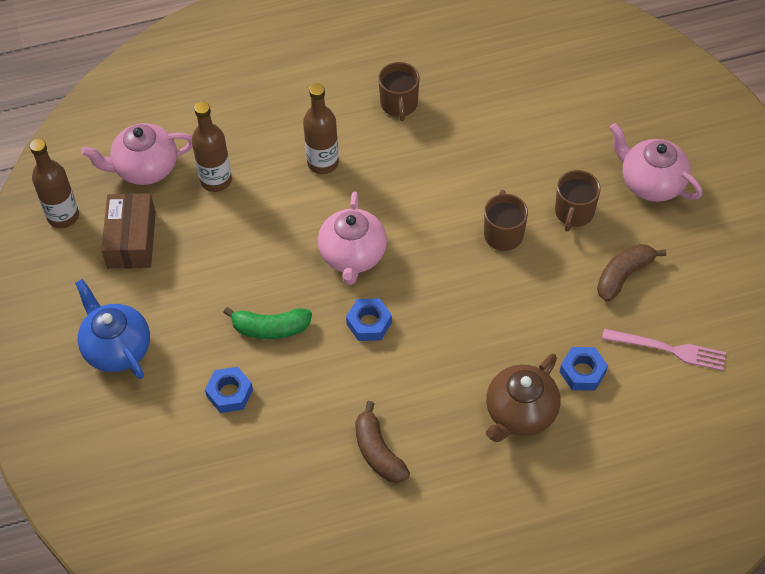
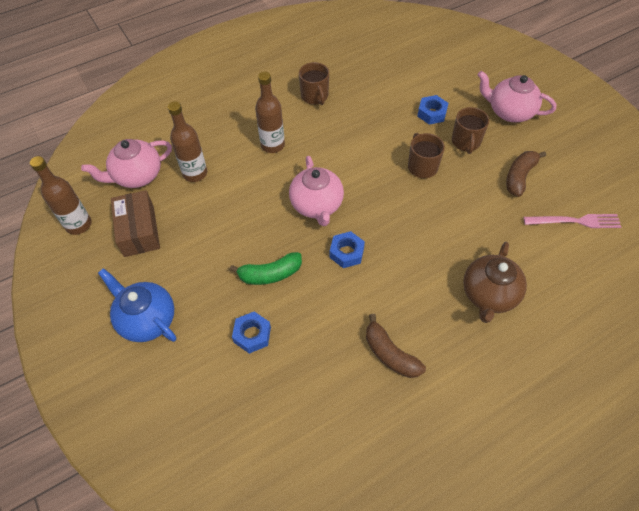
camera: 15 degrees left, 0 degrees up
blue nut [560,347,608,391] -> blue nut moved to [417,95,449,125]

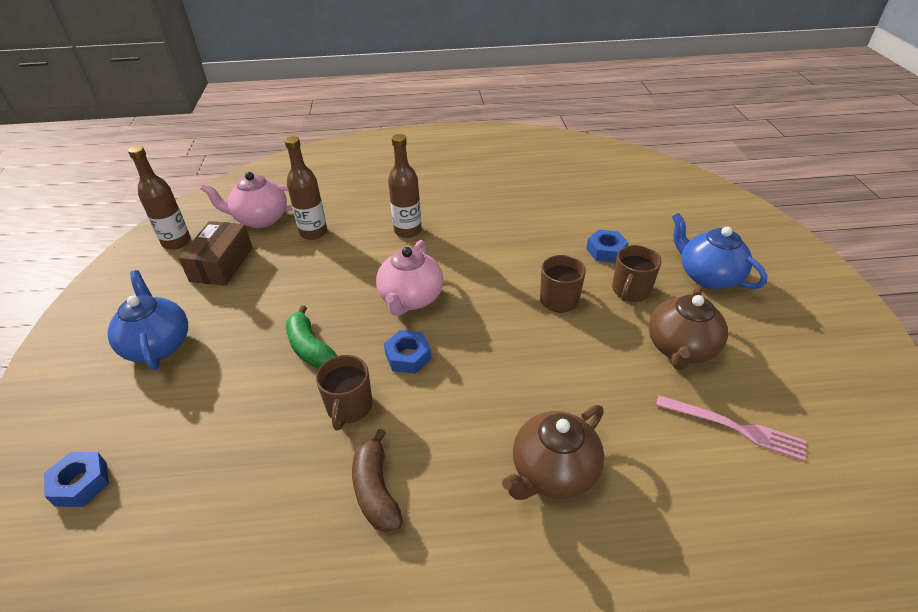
camera: 25 degrees right, 15 degrees down
green banana [229,252,302,285] -> green banana turned 45 degrees clockwise [286,305,337,368]
blue nut [232,311,271,354] -> blue nut moved to [44,452,109,507]
brown mug [299,62,329,105] -> brown mug moved to [316,355,373,430]
pink teapot [477,71,557,122] -> blue teapot [672,213,767,289]
brown banana [506,151,546,197] -> brown teapot [649,285,728,370]

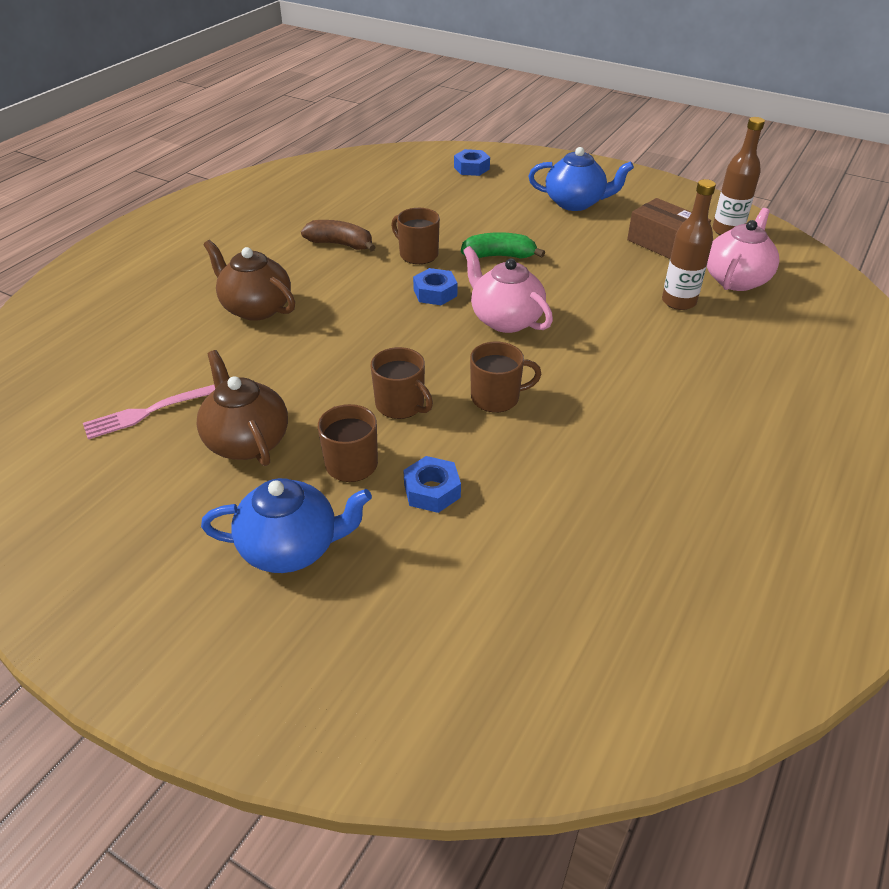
camera: 125 degrees right, 0 degrees up
brown bottle [388,134,422,238] -> none
brown teapot [502,405,604,500] -> brown teapot turned 45 degrees counterclockwise [203,240,295,321]
none -> brown mug [470,342,542,413]

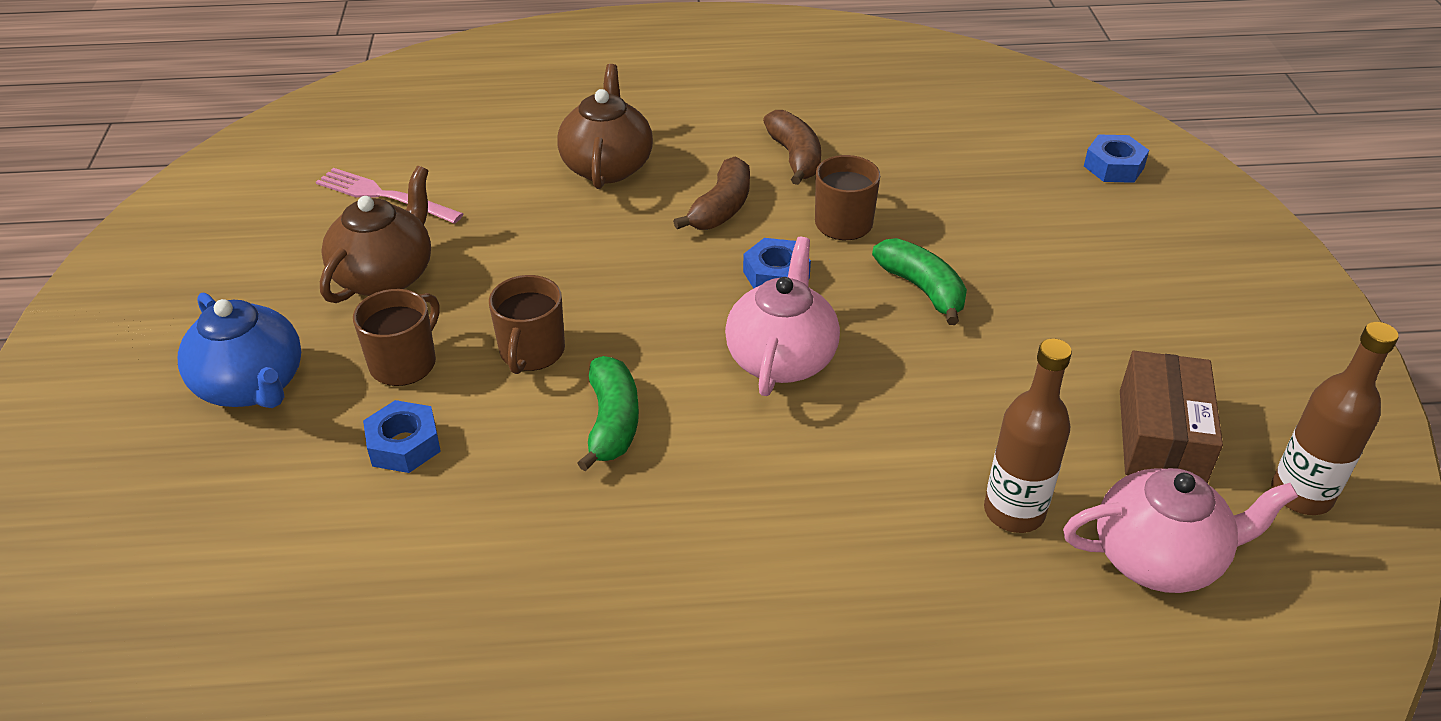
camera: 55 degrees right, 0 degrees up
brown mug [470,342,542,413] -> green banana [577,356,639,472]
blue teapot [529,147,634,211] -> none
none -> brown banana [673,156,750,230]

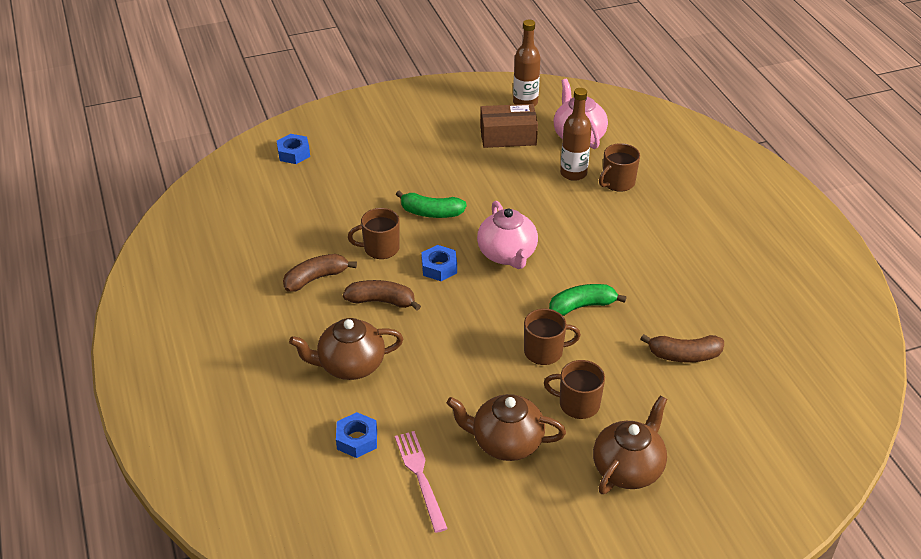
camera: 105 degrees left, 0 degrees up
blue teapot [178,292,301,408] -> brown teapot [593,395,667,494]
pink fork [316,168,463,224] -> pink fork turned 150 degrees clockwise [395,431,448,533]
blue nut [363,400,441,473] -> blue nut moved to [336,412,377,458]
pink teapot [725,237,840,396] -> pink teapot turned 105 degrees counterclockwise [477,201,538,269]
green banana [872,238,967,325] -> green banana turned 120 degrees counterclockwise [396,191,467,218]
none -> brown mug [599,143,640,192]
none -> brown banana [640,334,724,363]

